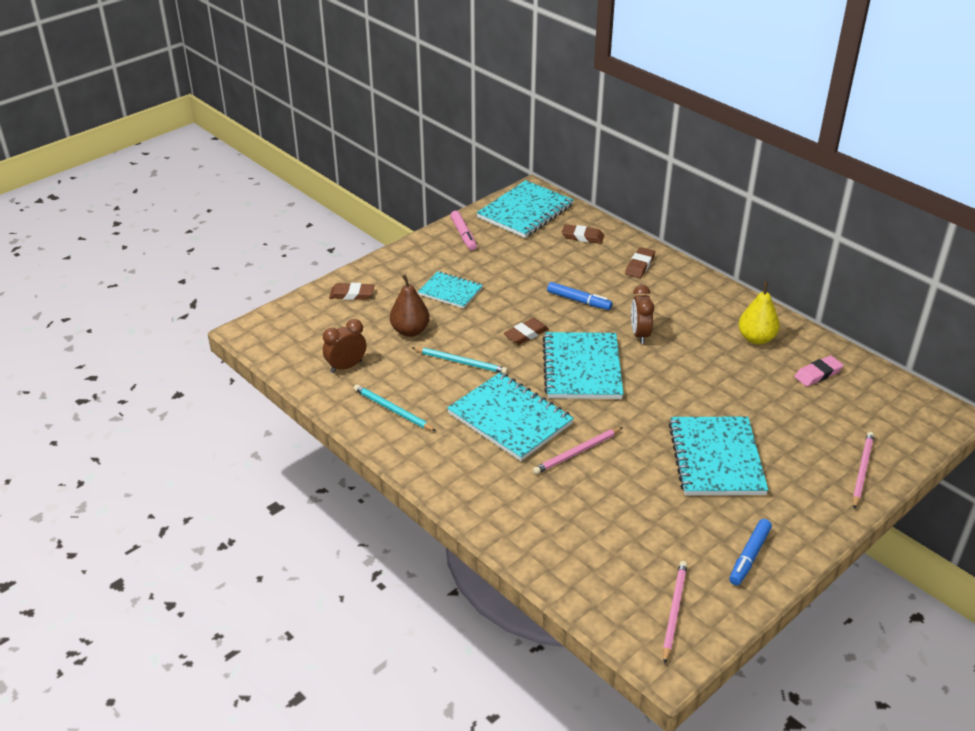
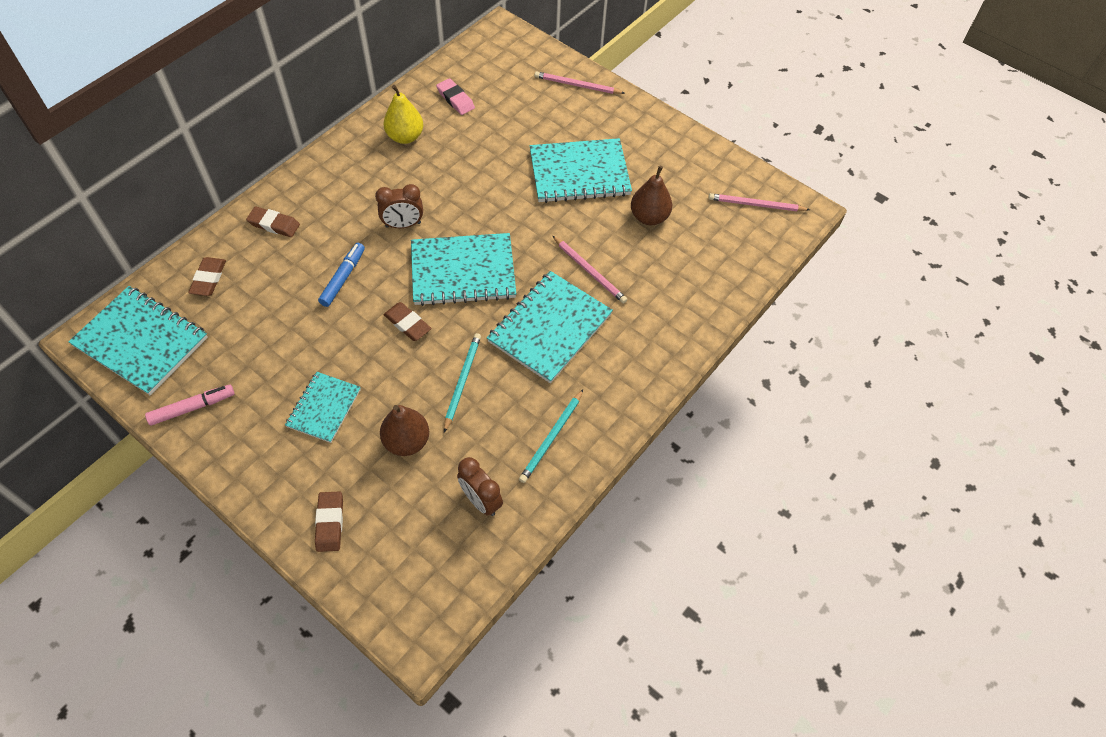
camera: 100 degrees left, 20 degrees up
blue marker [729,519,772,585] -> none
none -> brown pear [631,166,672,225]

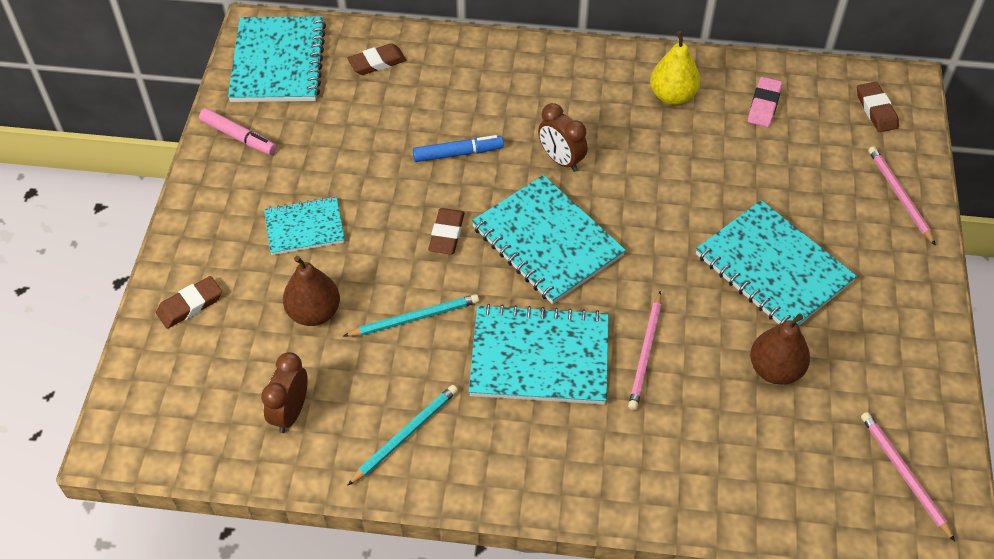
camera: 60 degrees right, 5 degrees down
brown eraser [246,206,300,237] -> brown eraser moved to [857,82,899,132]
turquoise pencil [519,390,583,483] -> turquoise pencil turned 135 degrees clockwise [347,385,458,486]

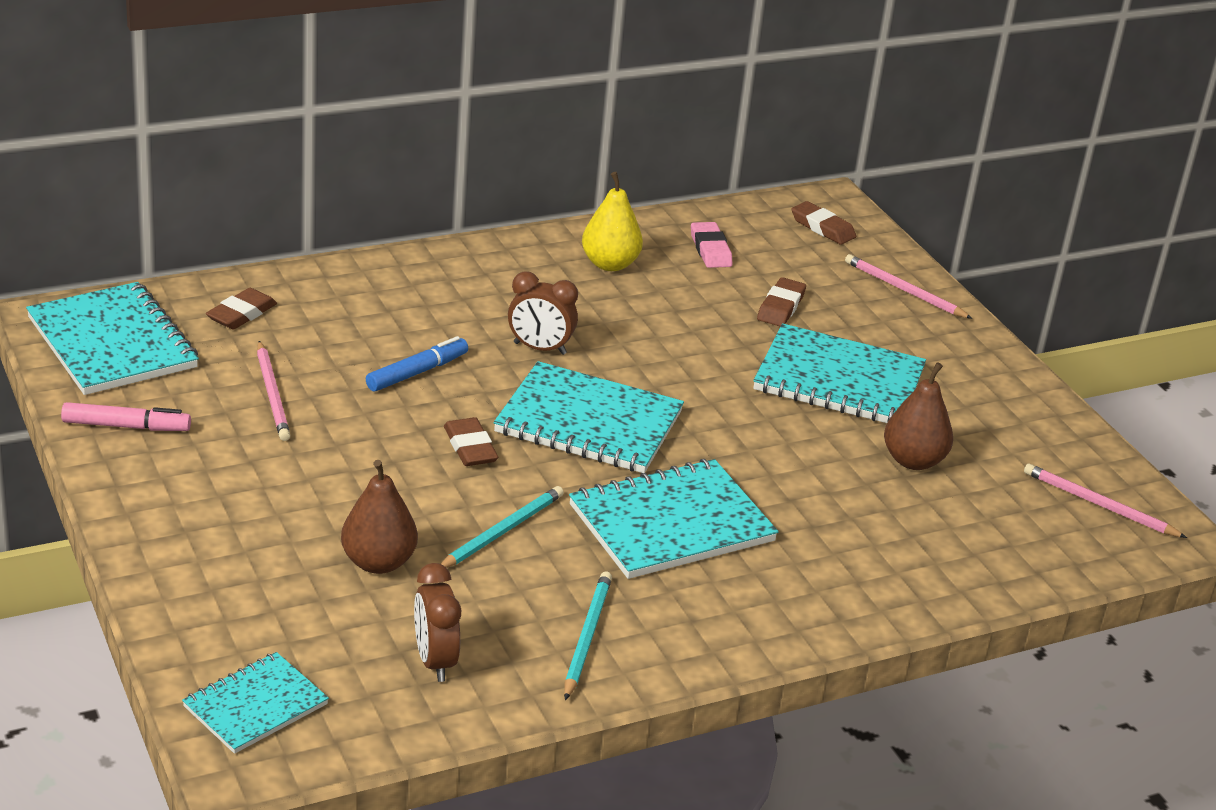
camera: 35 degrees left, 20 degrees down
brown eraser [156,276,222,329] -> brown eraser moved to [757,277,806,326]
turquoise notebook [264,196,345,255] -> turquoise notebook moved to [182,652,329,754]
pink pencil [628,291,661,410] -> pink pencil moved to [257,341,291,441]

